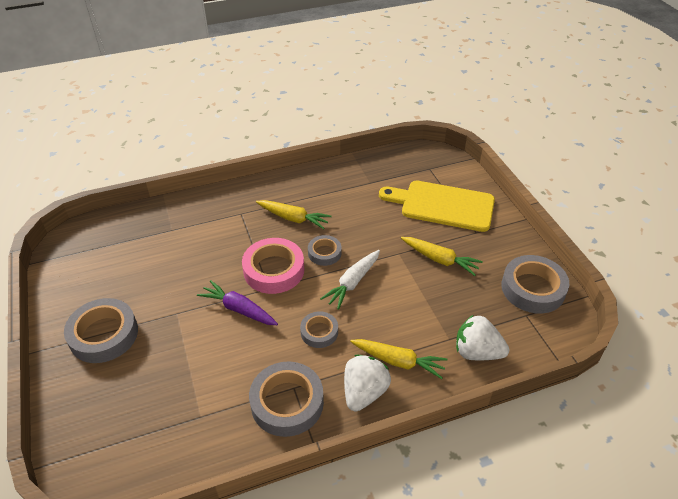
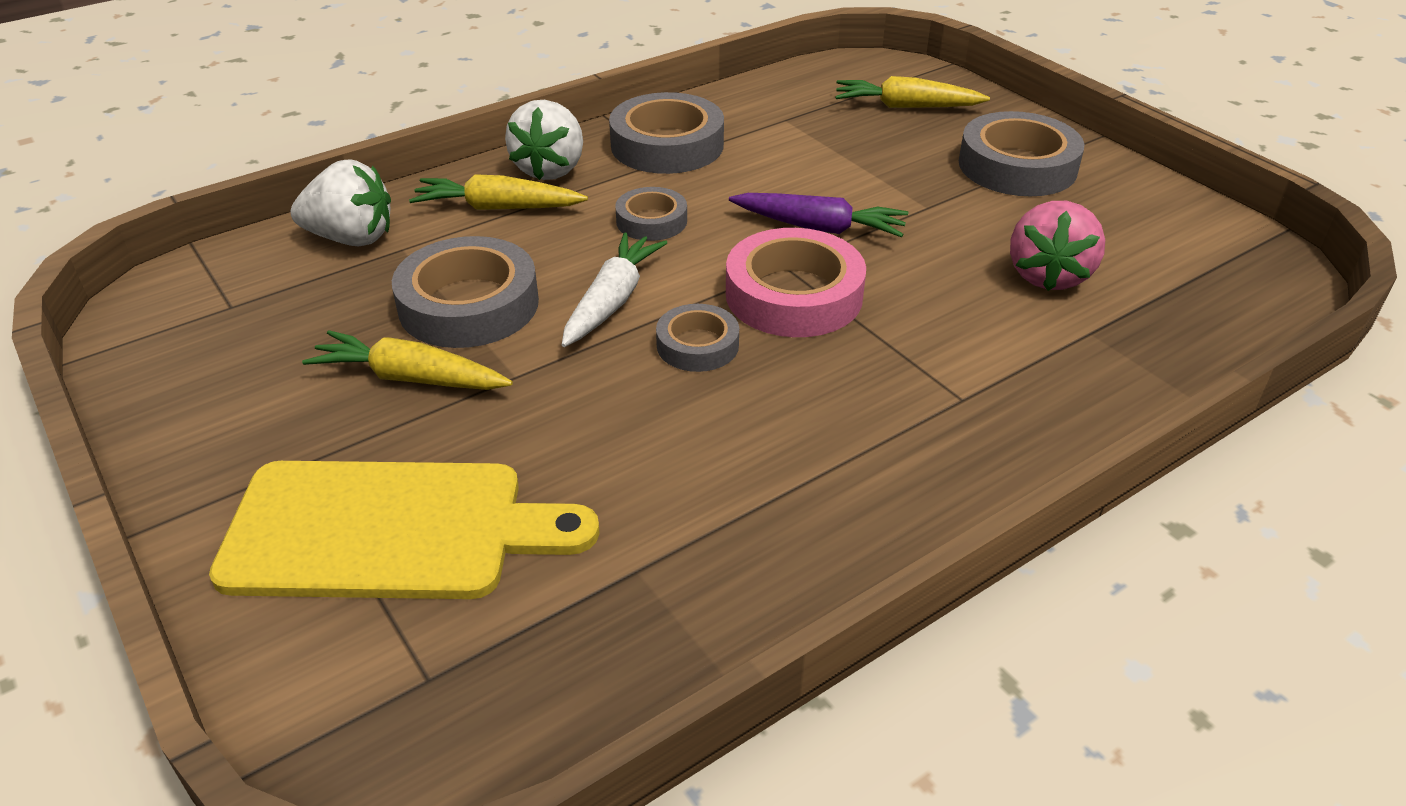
camera: 165 degrees right, 5 degrees down
yellow carrot [256,200,332,229] -> yellow carrot moved to [835,76,990,108]
grey tape [501,255,569,314] -> grey tape moved to [392,236,539,348]
none -> pink strawberry [1010,201,1105,291]

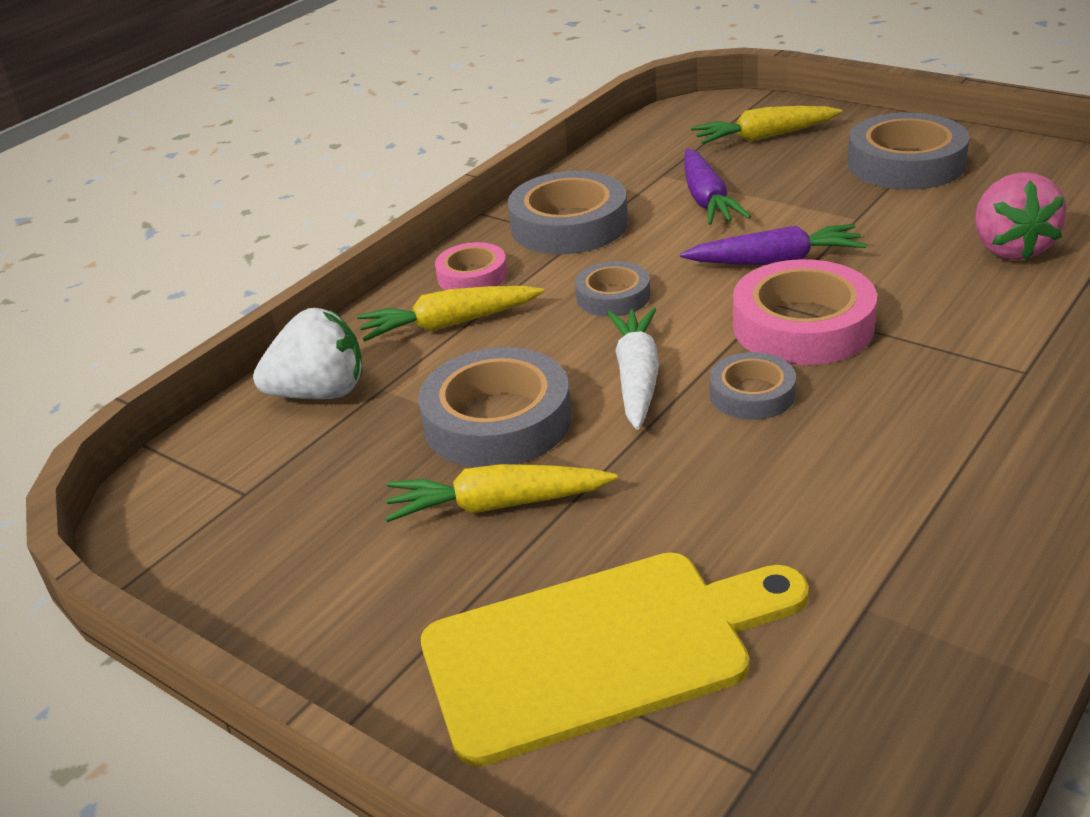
camera: 15 degrees left, 5 degrees down
white strawberry [505,100,583,180] -> pink tape [435,242,507,290]
none -> purple carrot [684,149,751,225]

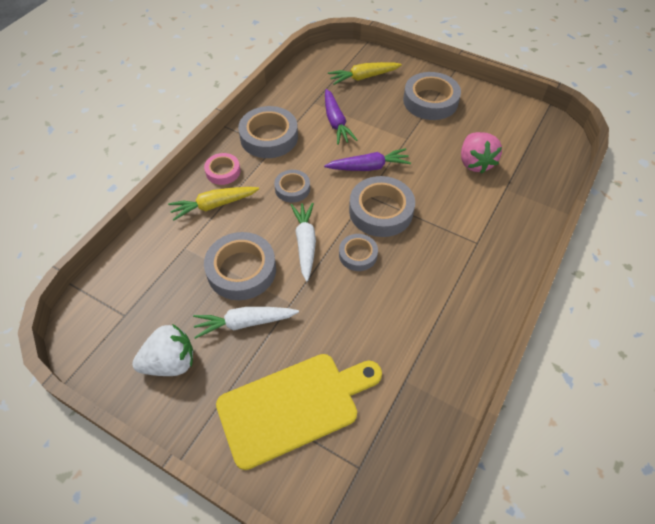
camera: 10 degrees left, 20 degrees up
white strawberry [253,308,363,399] -> white strawberry moved to [132,324,193,376]
yellow carrot [385,464,618,522] -> white carrot [193,307,299,339]
pink tape [733,259,877,365] -> grey tape [349,176,415,237]

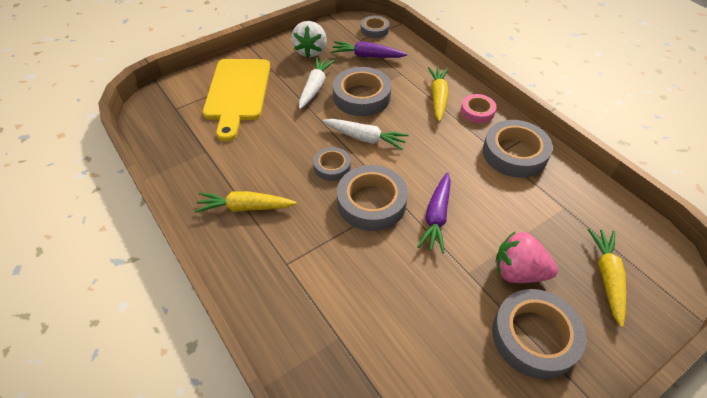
camera: 115 degrees right, 5 degrees down
grey tape [274,170,310,203] -> grey tape moved to [361,16,389,38]
purple carrot [325,89,357,145] -> purple carrot moved to [331,41,407,58]
pink strawberry [461,132,502,173] -> pink strawberry moved to [495,231,558,283]
none -> yellow carrot [195,191,297,213]

